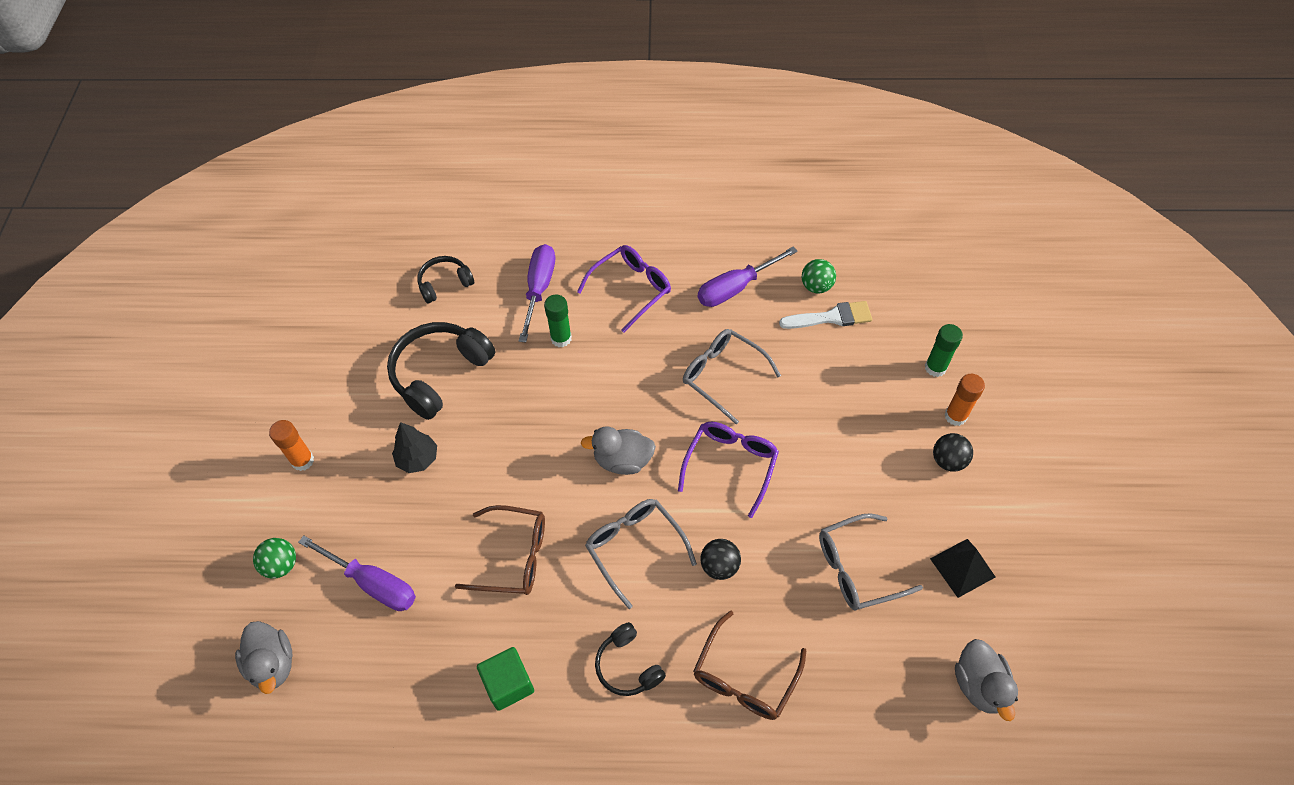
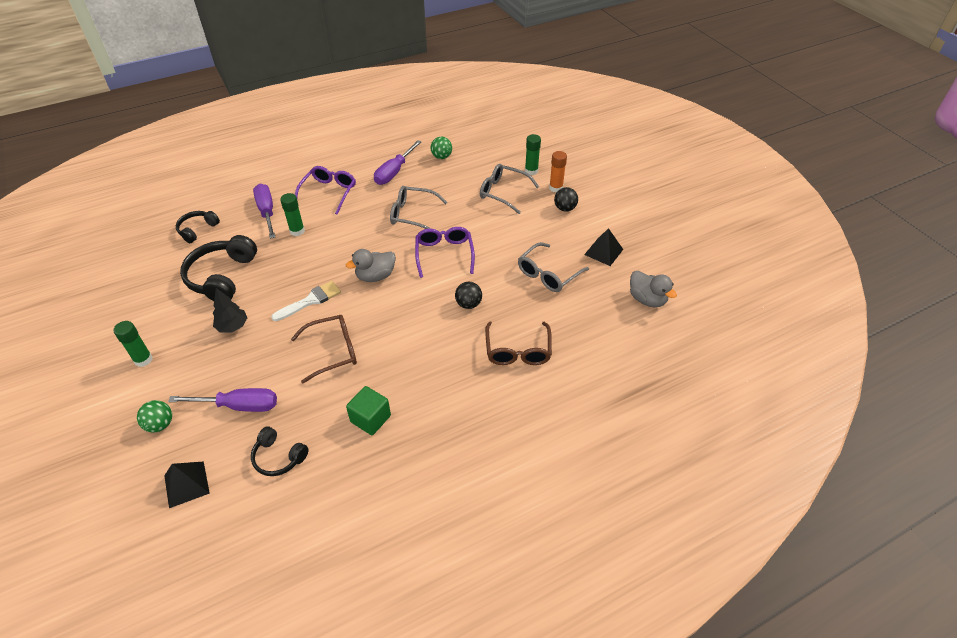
camera: 30 degrees left, 10 degrees down
grey duck [235,621,292,694] -> black pyramid [164,461,210,508]
orange glue stick [269,420,314,471] -> green glue stick [114,321,153,367]
grey glasses [585,499,697,609] -> grey glasses moved to [480,164,539,214]
black headphones [595,622,666,696] -> black headphones moved to [251,427,309,476]
white brush [779,301,872,329] -> white brush moved to [271,281,341,321]

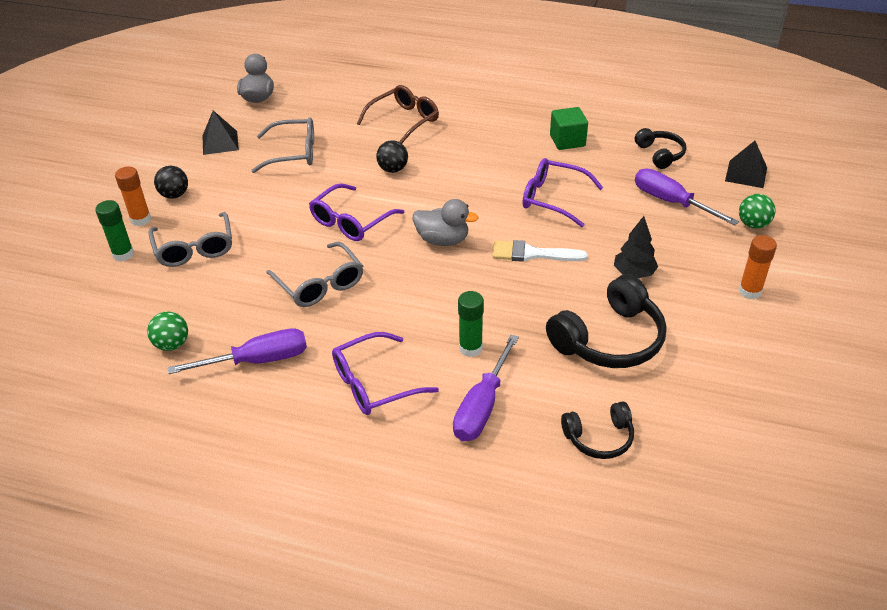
camera: 135 degrees left, 5 degrees down
green glue stick [114,321,153,367] -> orange glue stick [739,235,777,299]
brown glasses [291,315,357,384] -> purple glasses [522,158,603,227]

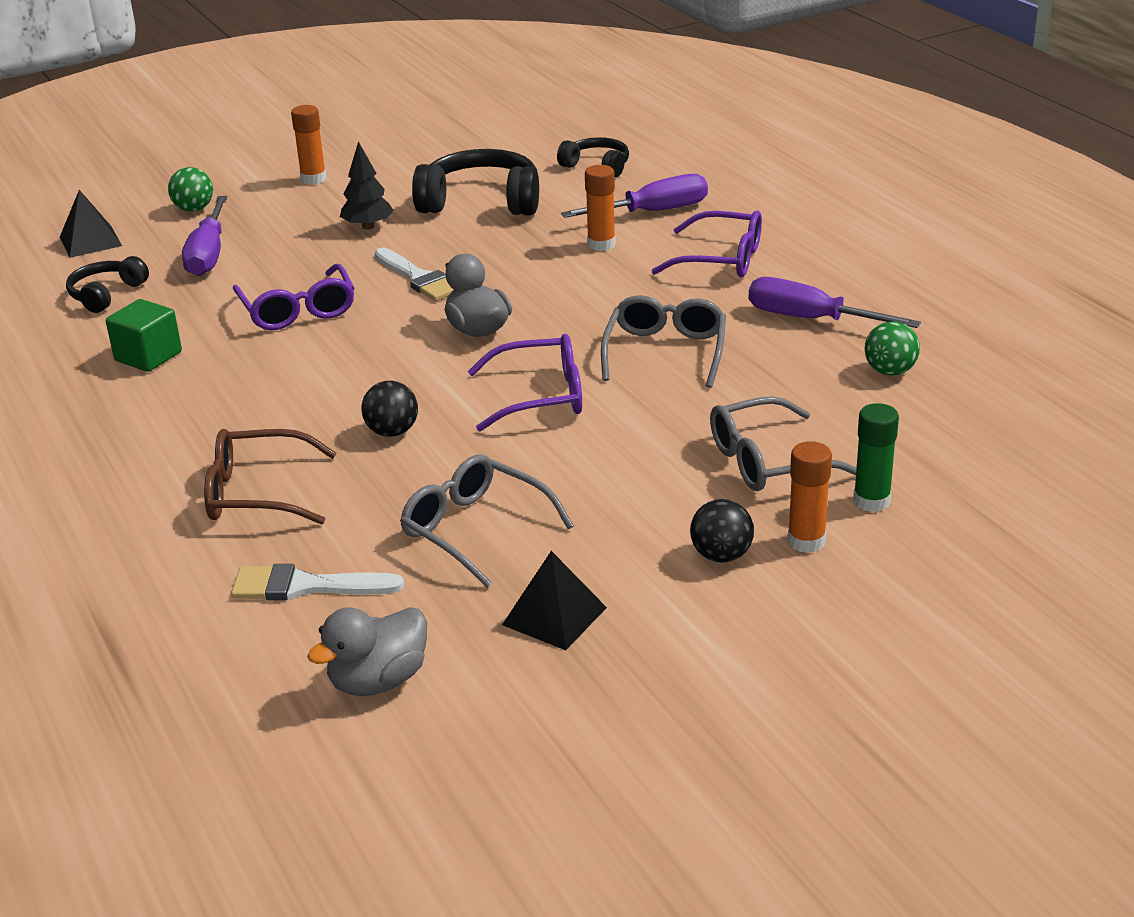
camera: 135 degrees left, 10 degrees down
grey glasses [148,212,232,267] -> grey glasses turned 135 degrees counterclockwise [710,396,856,491]
green glue stick [458,291,484,357] -> orange glue stick [585,165,616,251]
none -> white brush [231,564,404,601]

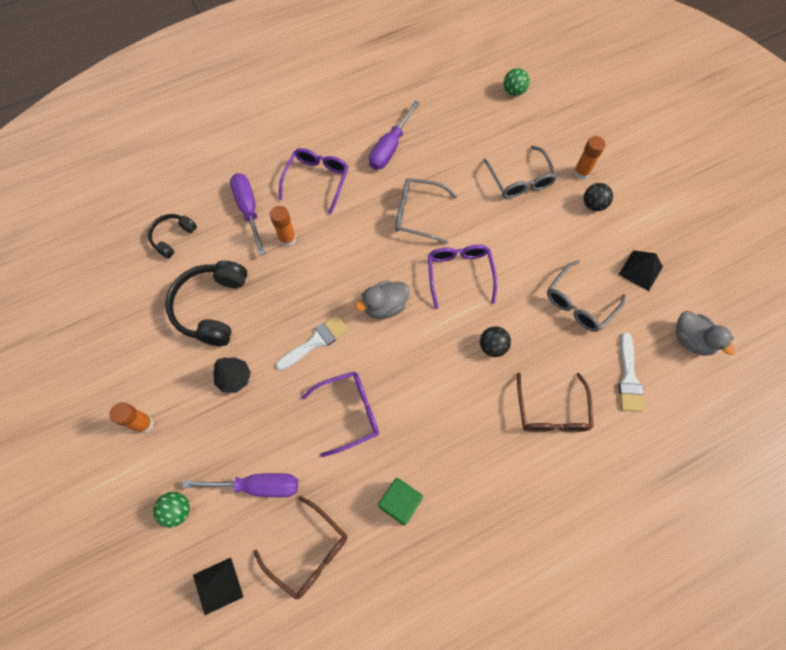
camera: 90 degrees left, 35 degrees up
black headphones [66,256,149,313] -> brown glasses [253,496,348,600]
green glue stick [853,403,899,512] -> none
green ball [865,321,920,376] -> green ball moved to [504,68,530,96]

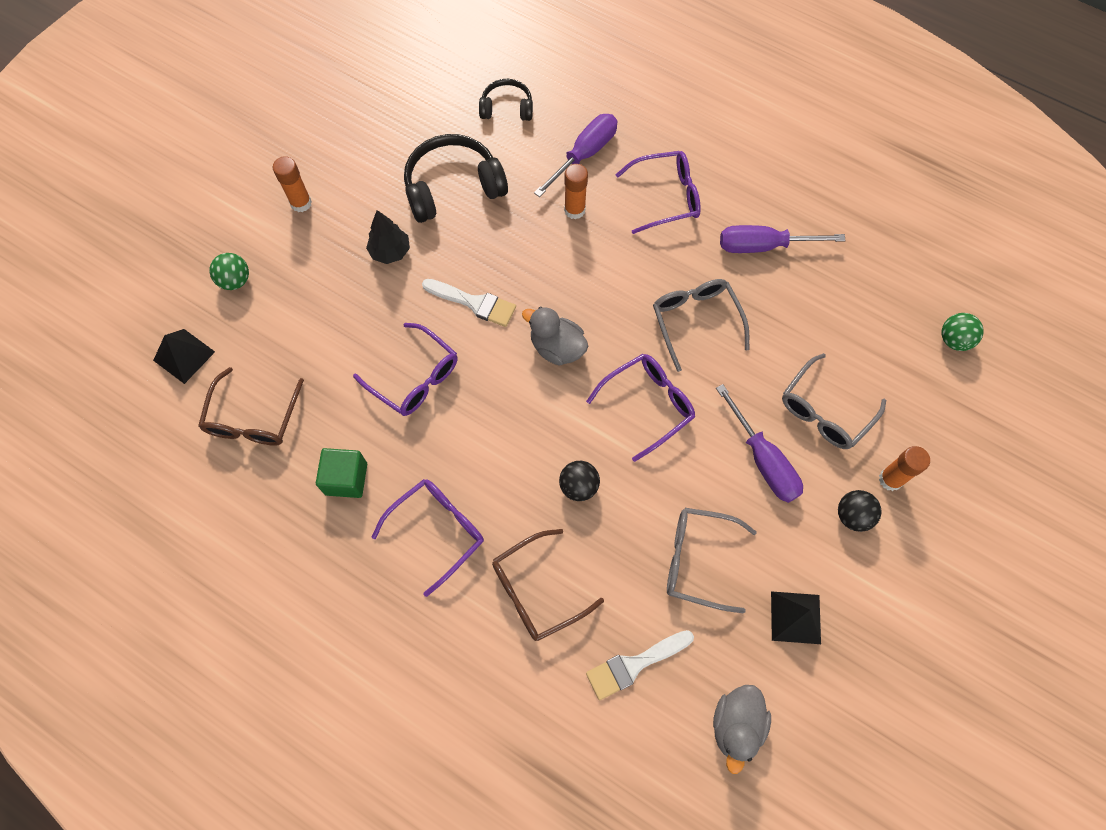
camera: 60 degrees right, 0 degrees up
purple screwdriver [182,473,298,497] -> purple screwdriver moved to [716,384,803,503]
none -> purple glasses [371,479,484,597]

